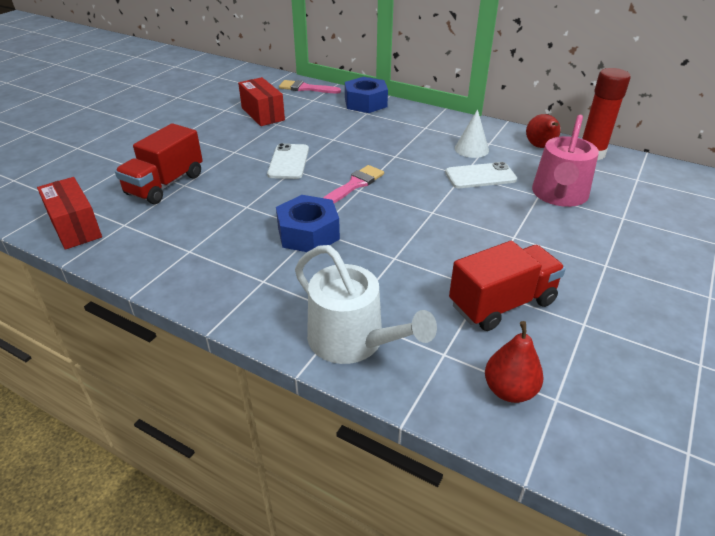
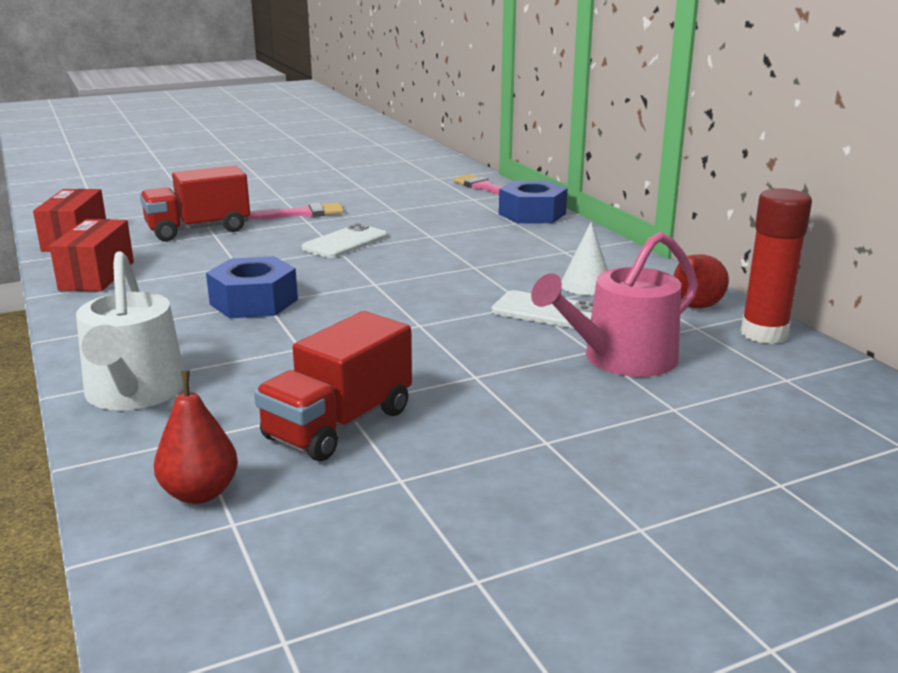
camera: 35 degrees right, 15 degrees down
red box [238,77,285,126] -> red box moved to [49,219,134,292]
pink brush [323,165,384,203] -> pink brush moved to [248,203,344,220]
red truck [449,241,566,331] -> red truck turned 120 degrees clockwise [254,311,412,461]

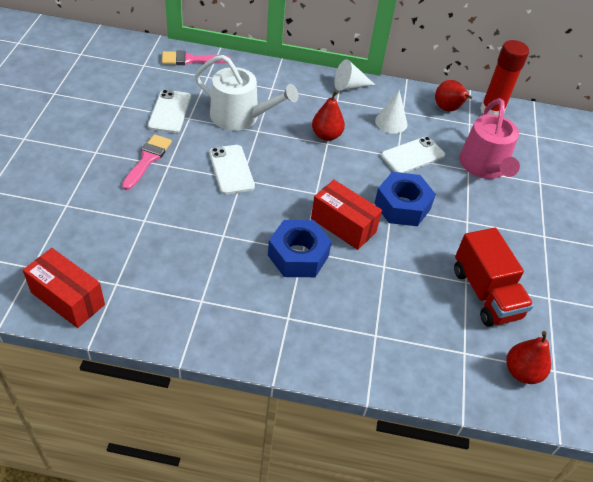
camera: 60 degrees left, 25 degrees up
red box [49,219,134,292] -> red box moved to [311,180,382,250]
white watering can [76,251,184,411] -> white watering can moved to [195,55,298,131]
red truck [140,165,250,241] -> none
blue nut [499,181,567,224] -> blue nut moved to [374,172,436,226]
none -> white phone [148,90,191,133]
none -> red pear [312,91,345,141]
none -> white cone [335,59,375,91]

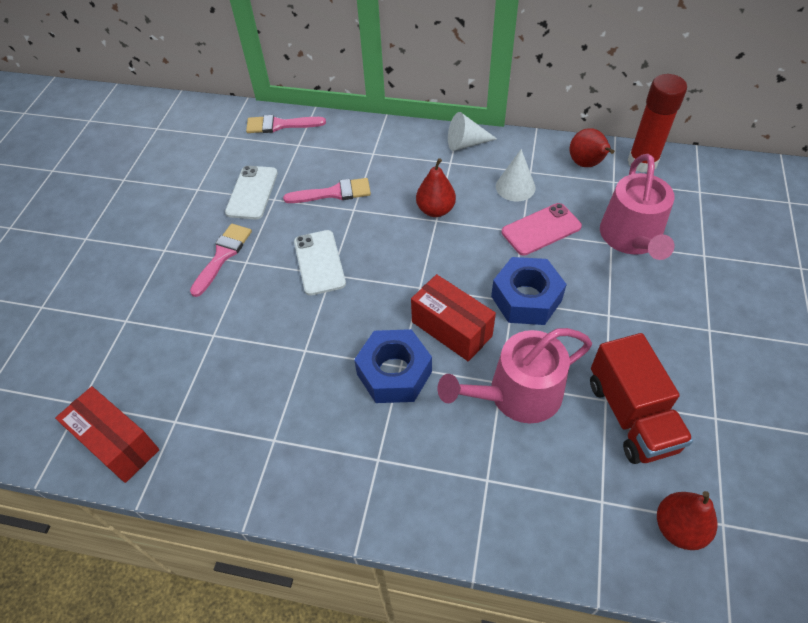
camera: 10 degrees right, 5 degrees up
white watering can [195,55,298,131] -> pink brush [283,178,371,203]
white phone [381,136,445,173] -> pink phone [502,203,582,256]
none -> pink watering can [438,328,592,423]

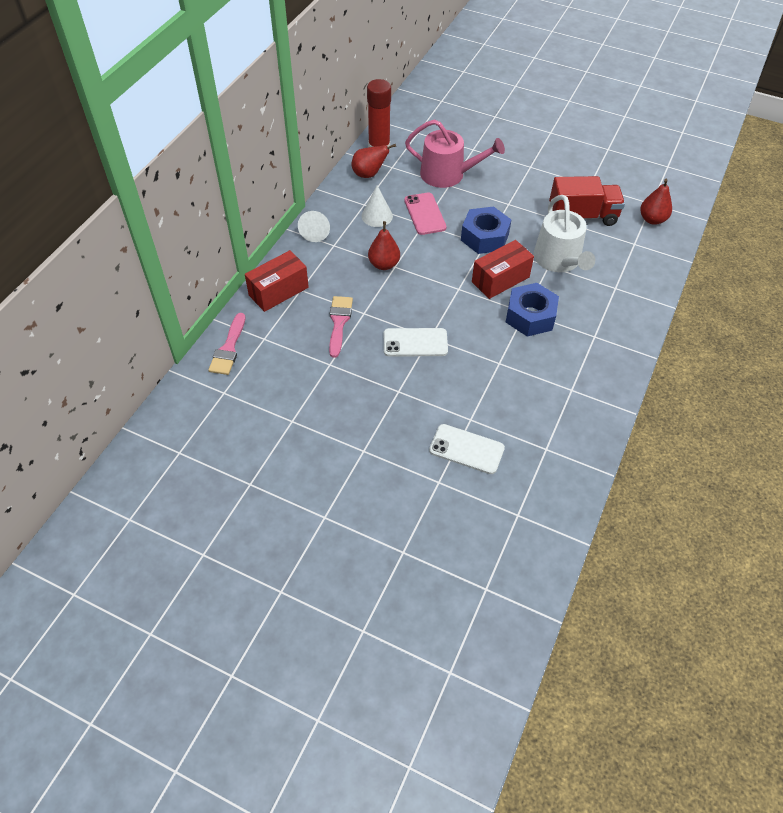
camera: 80 degrees left, 0 degrees up
red box [55,386,159,483] -> red box moved to [245,250,309,312]
pink brush [190,224,252,297] -> none
white phone [225,166,278,220] -> white phone moved to [429,424,505,474]
pink watering can [438,328,592,423] -> white watering can [534,195,595,272]

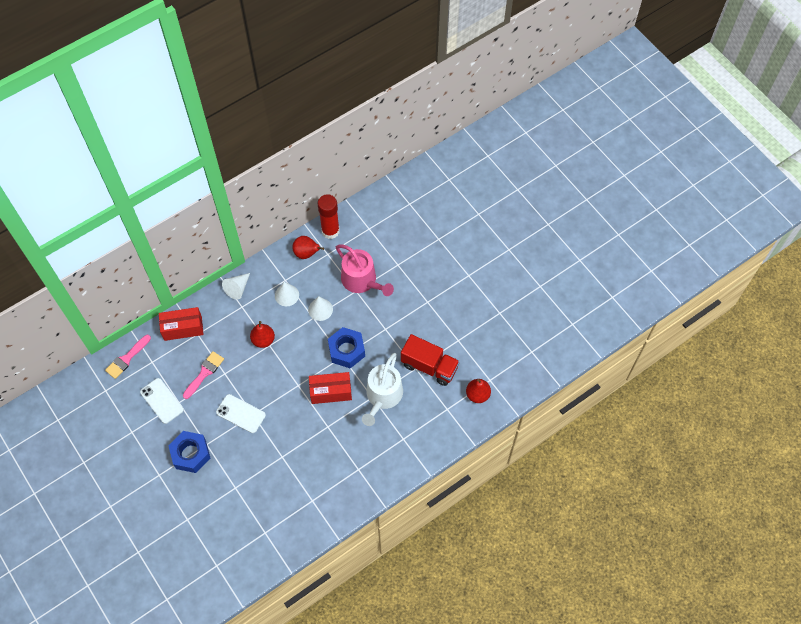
camera: 30 degrees right, 10 degrees up
pink phone [404,192,447,235] -> white cone [308,296,333,321]
white phone [429,424,505,474] -> white phone moved to [140,378,184,424]
blue nut [506,283,559,337] -> blue nut moved to [168,431,211,473]

